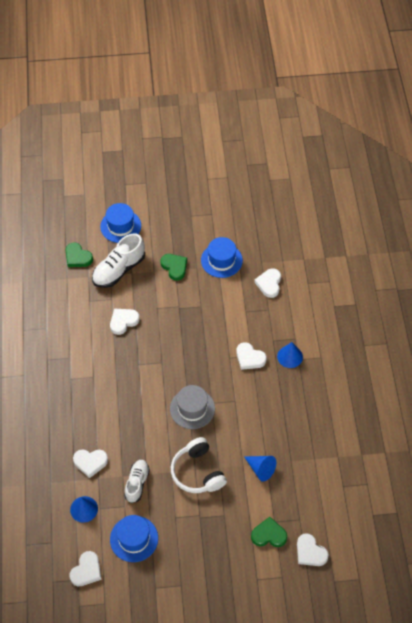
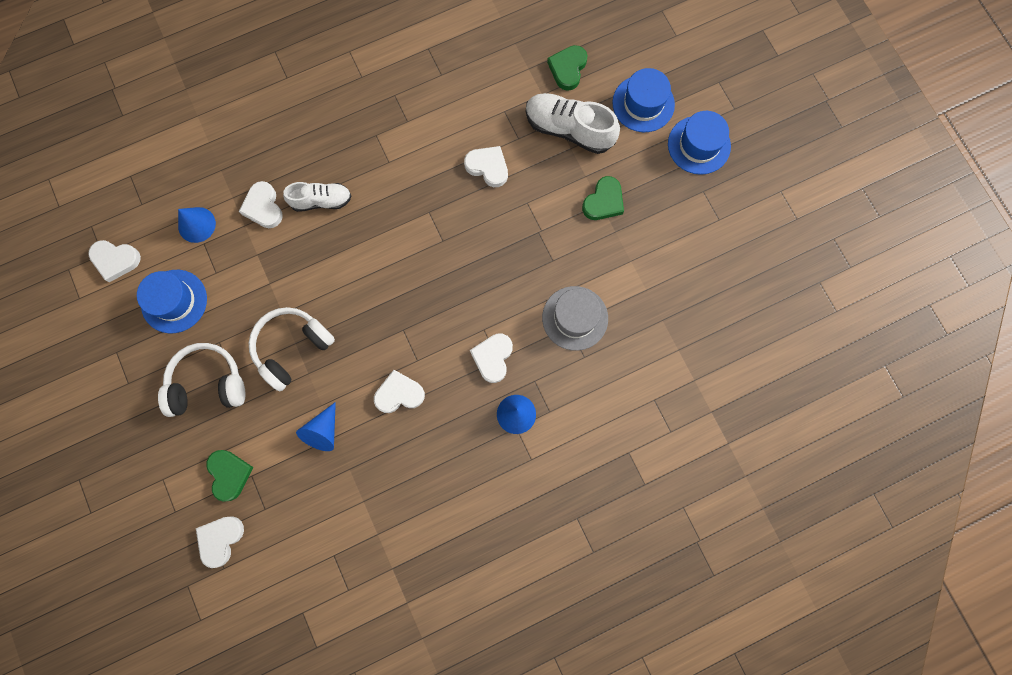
camera: 70 degrees right, 20 degrees up
white shoe [124,460,150,503] -> white shoe moved to [283,182,352,212]
grey hat [170,385,215,429] -> grey hat moved to [542,286,608,351]
blue hat [201,237,243,278] -> blue hat moved to [668,111,731,175]
white heart [254,268,281,298] -> white heart moved to [374,370,425,413]
none -> white headphones [158,343,245,417]

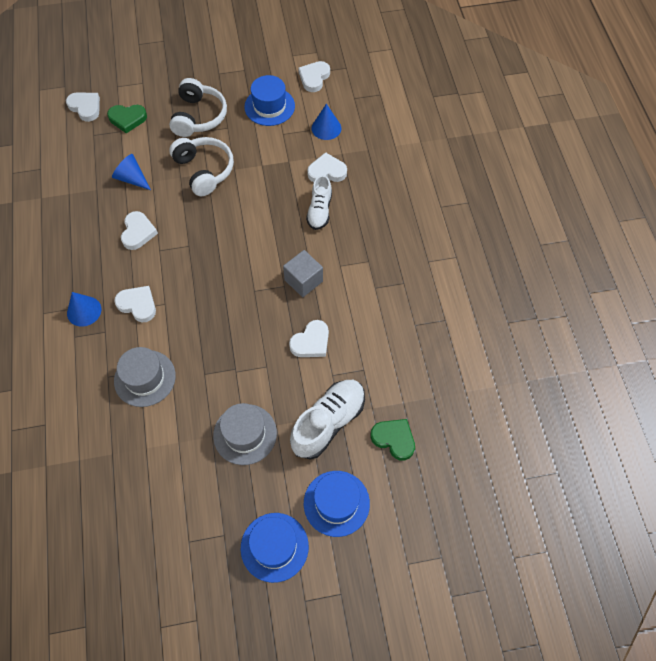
camera: 105 degrees right, 15 degrees down
green heart [582,176,624,220] -> grey hat [213,403,277,465]
none -> grey cube [283,250,323,297]

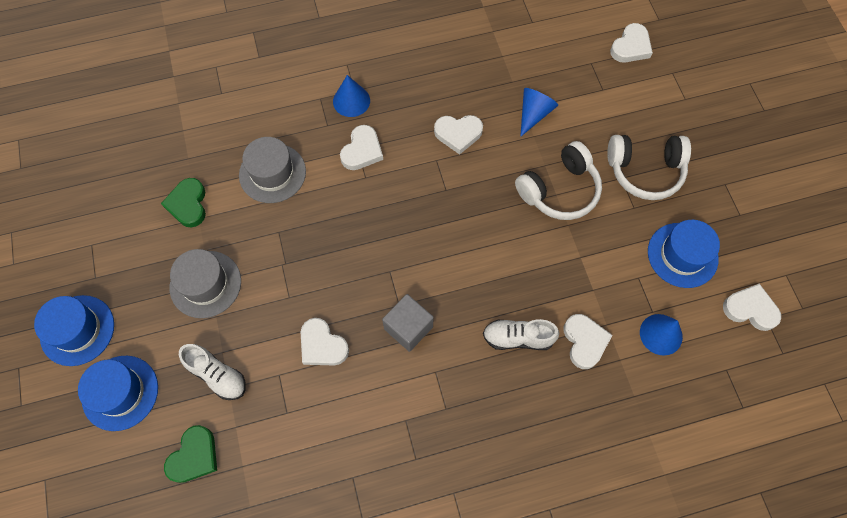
camera: 85 degrees right, 5 degrees up
green heart [107,105,147,133] -> green heart moved to [161,178,206,227]
white shoe [290,380,365,459] -> white shoe [179,344,246,400], size x0.64

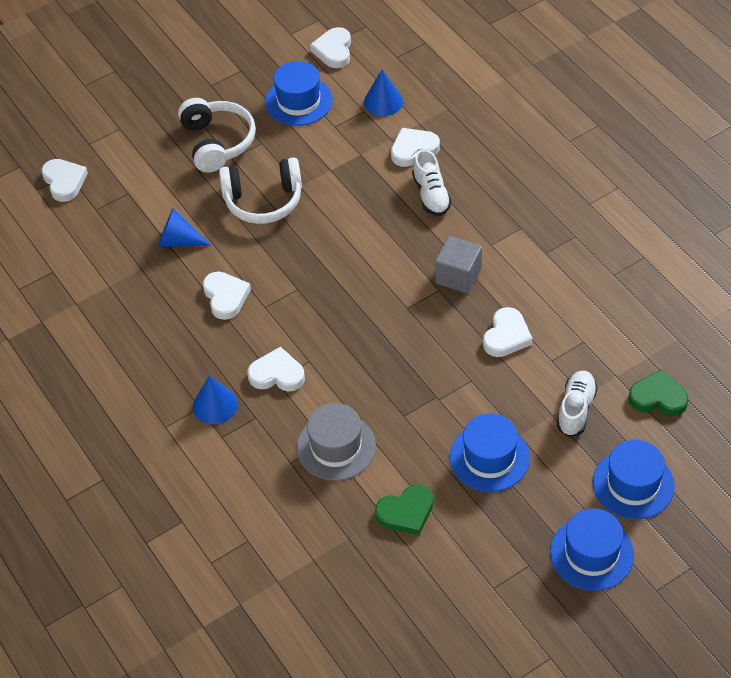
camera: 105 degrees left, 15 degrees down
grey hat [170,249,241,318] -> blue hat [449,414,530,492]
white headphones [515,141,602,220] -> white headphones turned 135 degrees clockwise [219,157,302,224]
white heart [610,23,653,62] -> white heart turned 45 degrees clockwise [41,159,88,202]

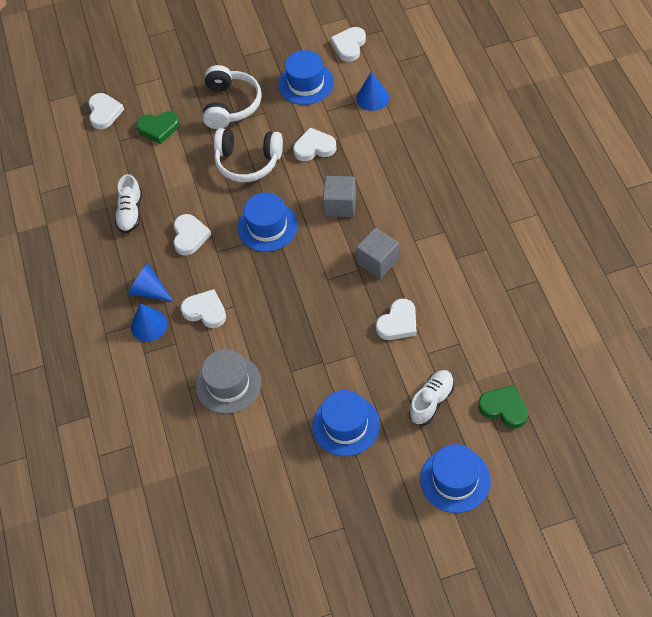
camera: 20 degrees right, 5 degrees up
blue cone [158,208,211,247] -> blue cone moved to [128,264,174,302]
green heart [375,484,433,535] -> green heart moved to [136,111,180,144]
white heart [391,128,440,167] -> white heart moved to [293,128,336,161]
white shoe [412,149,451,216] -> white shoe moved to [115,174,142,233]
blue hat [550,508,634,591] -> blue hat moved to [238,192,298,252]
none -> grey cube [323,176,356,217]

